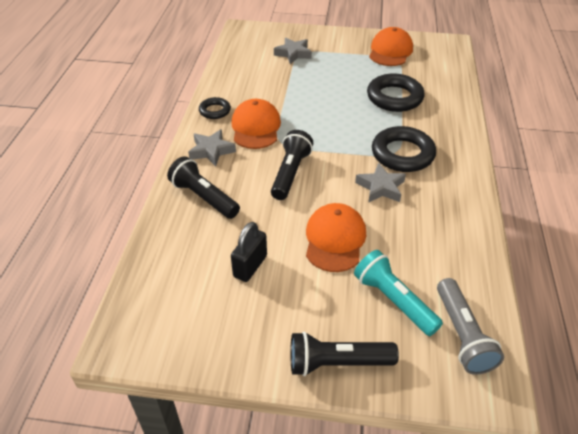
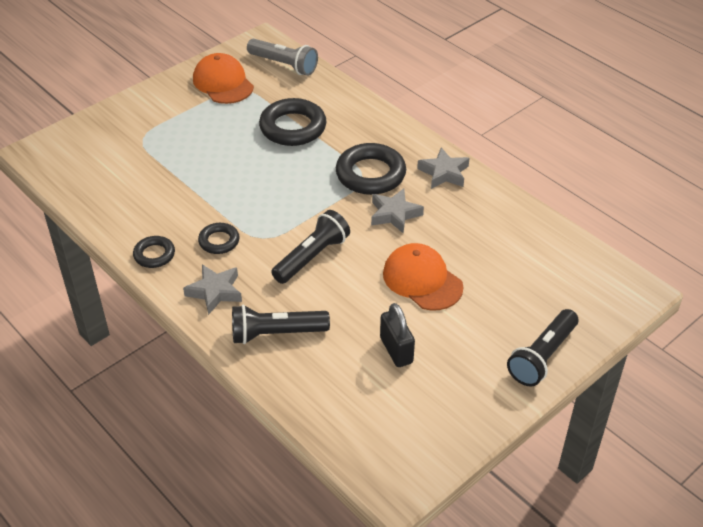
camera: 50 degrees left, 0 degrees up
orange cap [231,99,281,149] -> black ring [198,223,240,254]
black flashlight [271,130,313,200] -> black flashlight turned 75 degrees clockwise [271,210,350,284]
grey star [274,38,312,64] -> grey star moved to [417,148,469,189]
turquoise flashlight [354,250,443,336] -> none
grey flashlight [437,278,504,375] -> grey flashlight moved to [247,39,318,76]

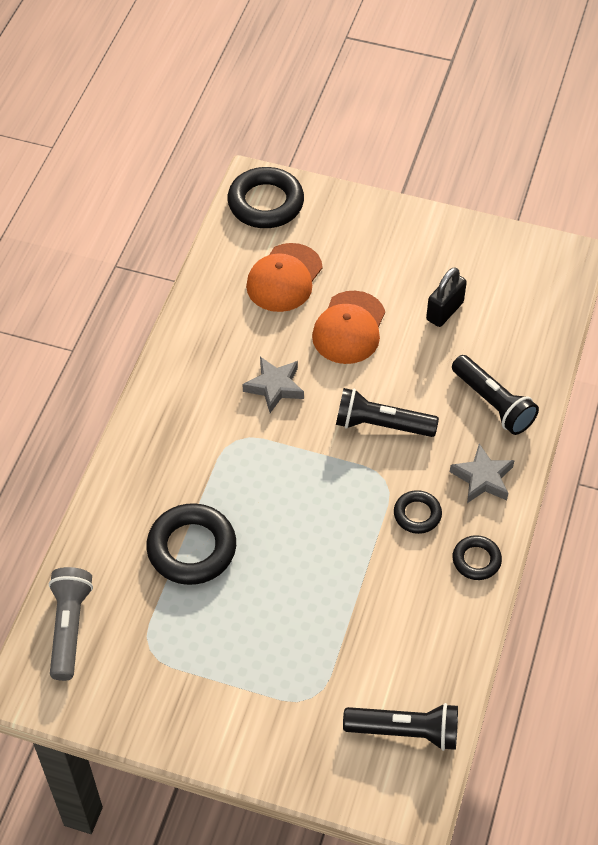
camera: 120 degrees left, 10 degrees up
orange cap [193,53,254,104] -> orange cap moved to [246,243,323,312]
black ring [336,143,406,195] -> black ring moved to [227,167,304,228]
grey star [417,148,469,189] -> none
black flashlight [507,309,578,387] -> black flashlight moved to [343,703,458,751]

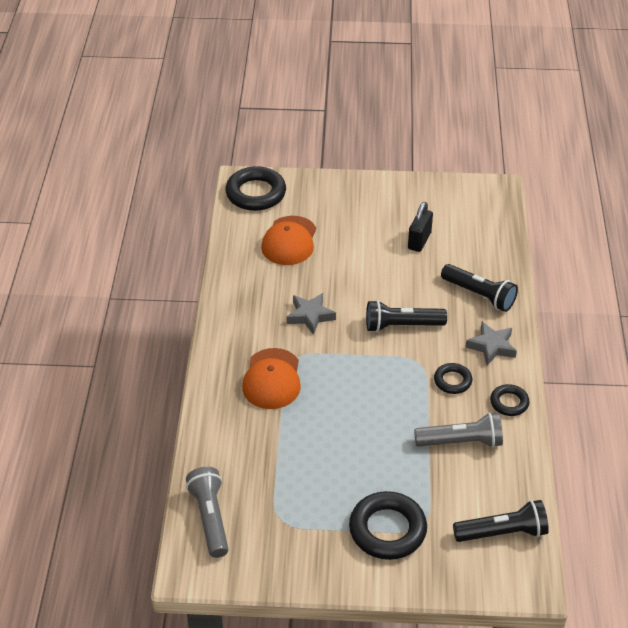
camera: 15 degrees left, 10 degrees down
black ring [146,503,236,585] -> black ring moved to [349,491,427,560]
orange cap [312,291,385,364] -> orange cap moved to [242,348,301,409]
none -> grey flashlight [414,412,503,448]

